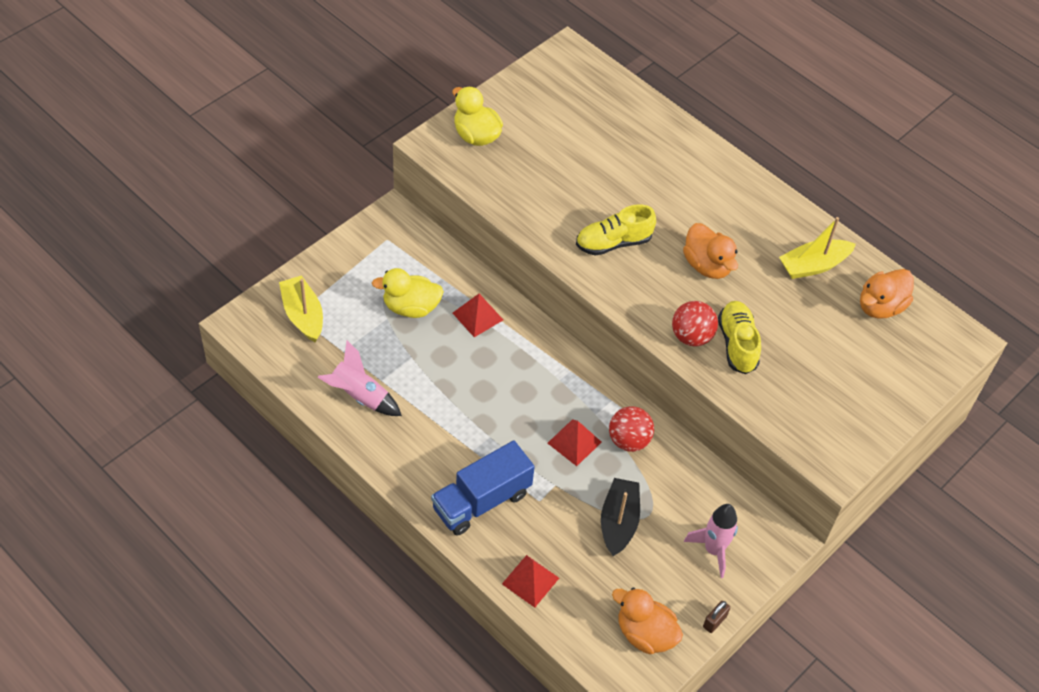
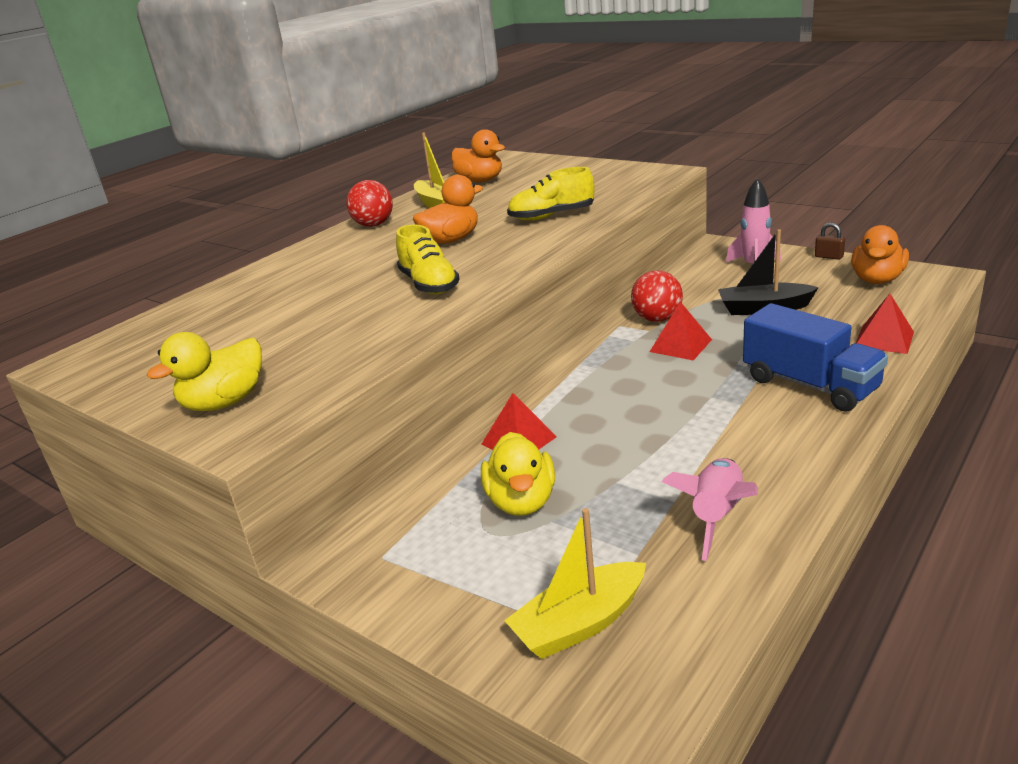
camera: 90 degrees left, 25 degrees down
red ball [672,301,718,346] -> red ball moved to [346,180,393,227]

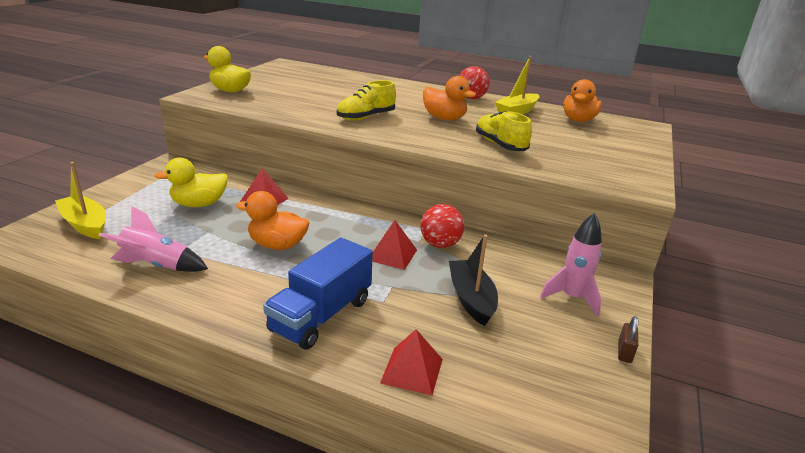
camera: 70 degrees right, 0 degrees up
orange duck [851,225,909,284] -> orange duck moved to [236,191,310,250]

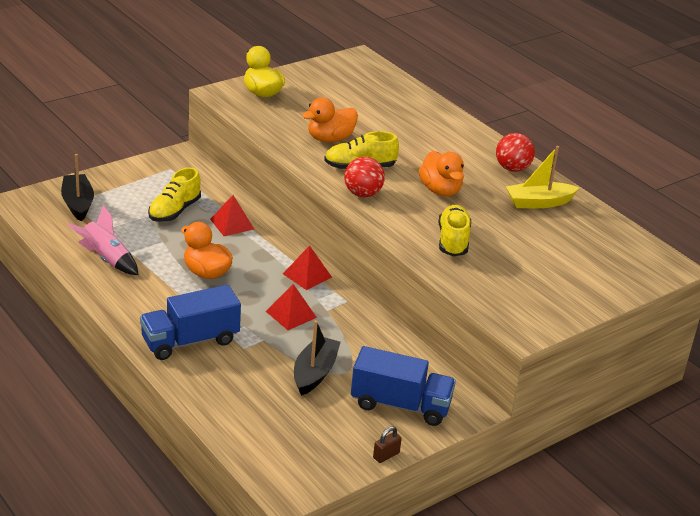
camera: 30 degrees right, 5 degrees up
yellow boat [55,162,106,239] -> black boat [61,154,94,221]
yellow duck [155,157,228,207] -> yellow shoe [148,167,201,222]
red pyramid [380,329,443,396] -> red pyramid moved to [283,245,332,290]
red ball [420,204,464,248] -> red ball moved to [344,157,385,197]
pink rocket [540,213,602,317] -> blue truck [351,346,456,426]
orange duck [563,79,602,122] -> orange duck moved to [302,97,358,142]

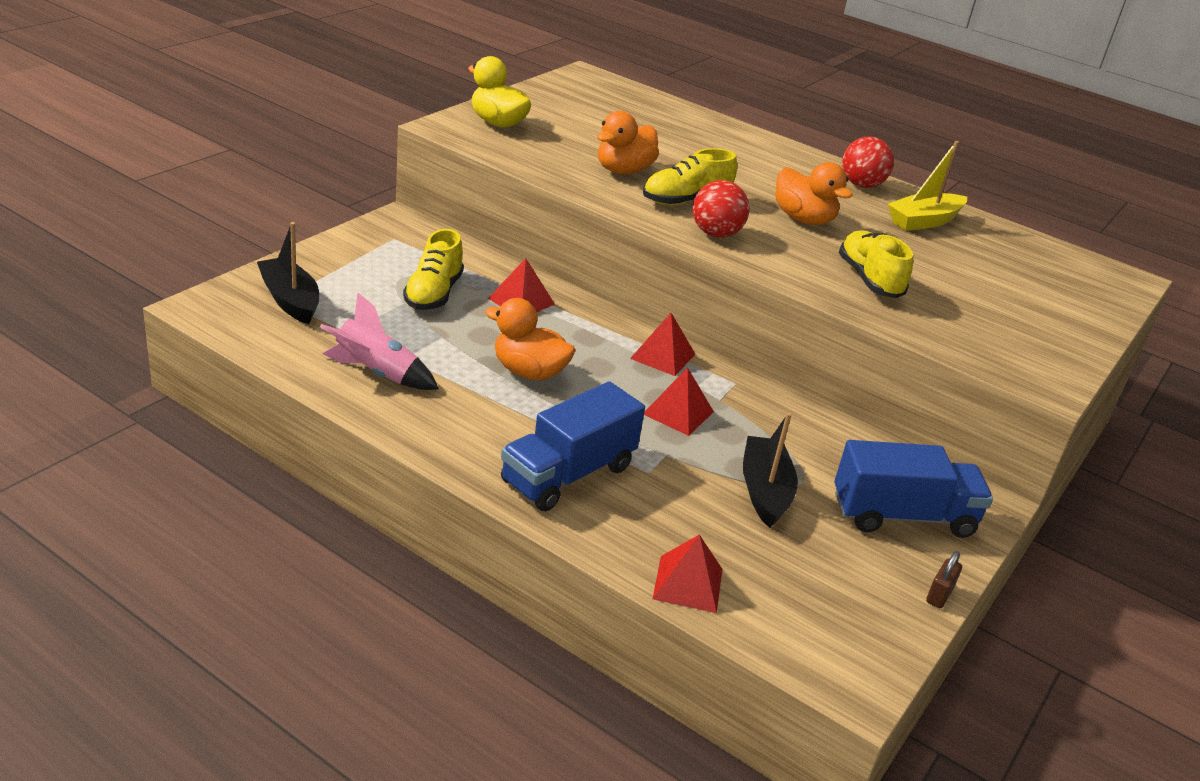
camera: 20 degrees left, 0 degrees up
none -> red pyramid [653,534,722,613]

